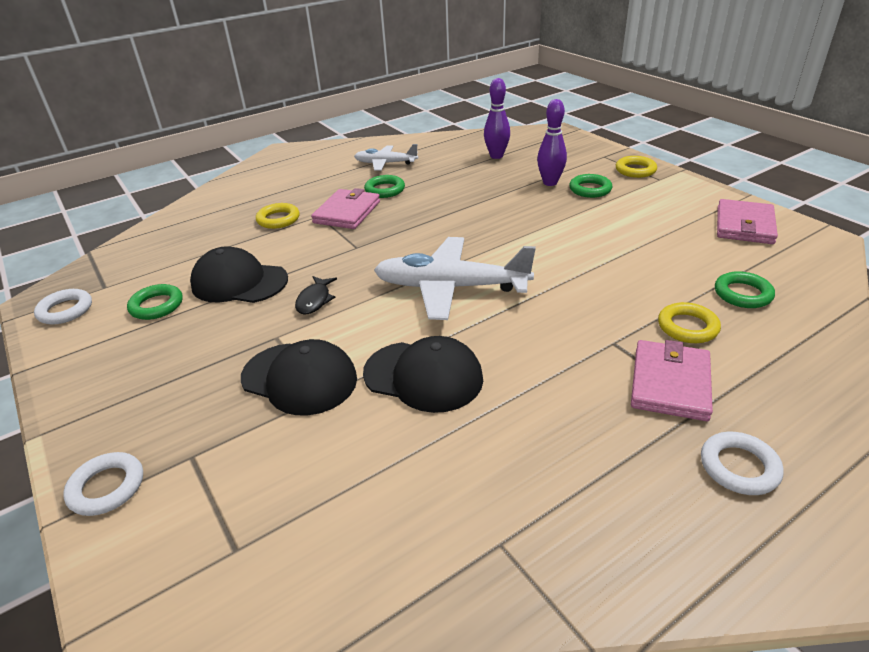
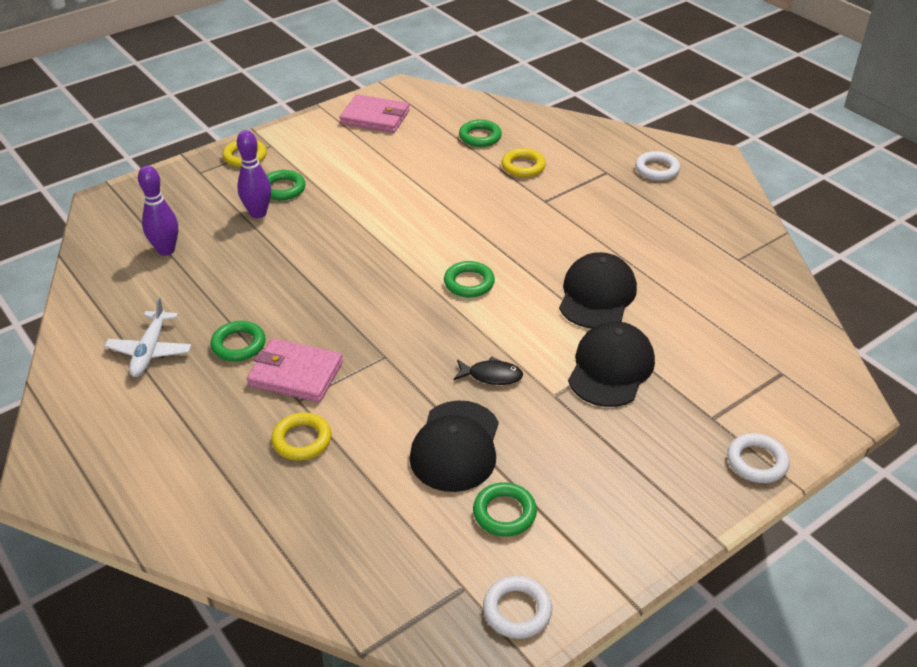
camera: 95 degrees left, 5 degrees up
white plane [374,237,536,320] -> green ring [444,261,495,298]
pink wallet [631,340,713,421] -> none

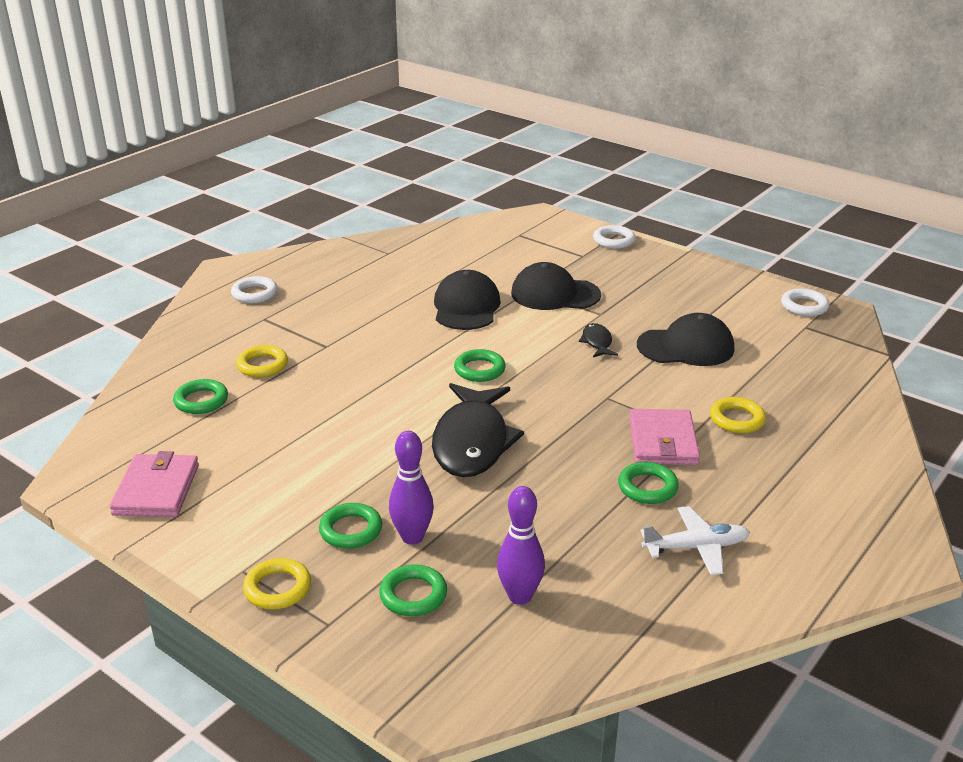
camera: 105 degrees left, 10 degrees down
green ring [473,482,537,537] -> green ring moved to [379,564,447,616]
black cap [559,252,637,328] -> black cap turned 90 degrees clockwise [434,270,501,330]
none -> black fish [432,383,524,477]

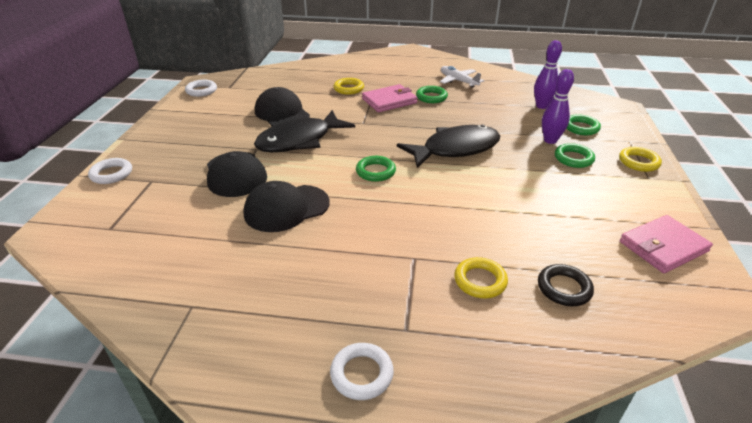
camera: 120 degrees left, 5 degrees up
green ring [173,379,228,414] -> black ring [538,264,594,306]
black fish [579,323,618,357] -> black fish [254,110,355,152], size x2.27

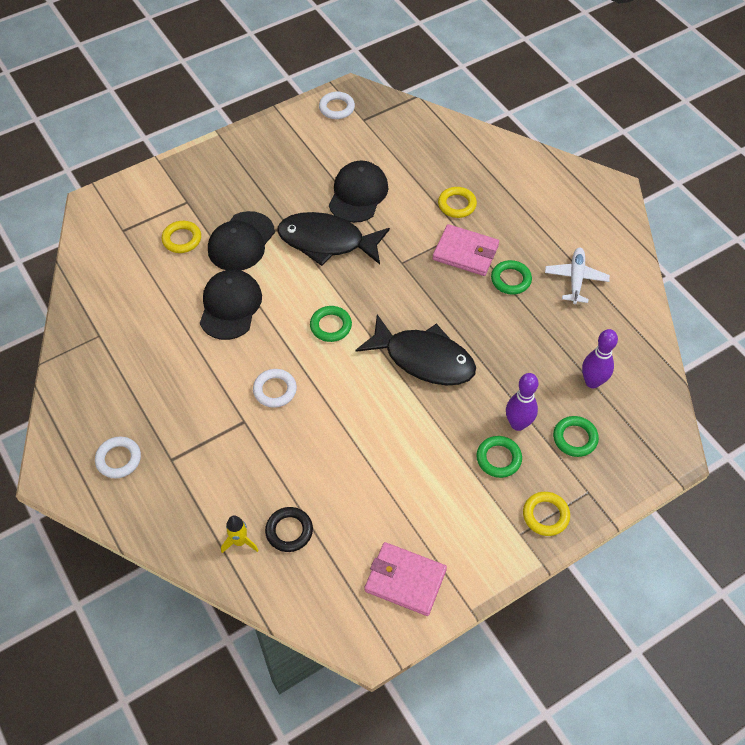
camera: 50 degrees right, 20 degrees up
white ring [88,158,132,184] -> white ring moved to [253,369,297,408]
black cap [244,181,330,232] -> black cap turned 75 degrees clockwise [200,270,262,340]
yellow ring [454,257,508,298] -> yellow ring moved to [162,221,201,253]
none -> yellow rocket [221,515,259,553]

